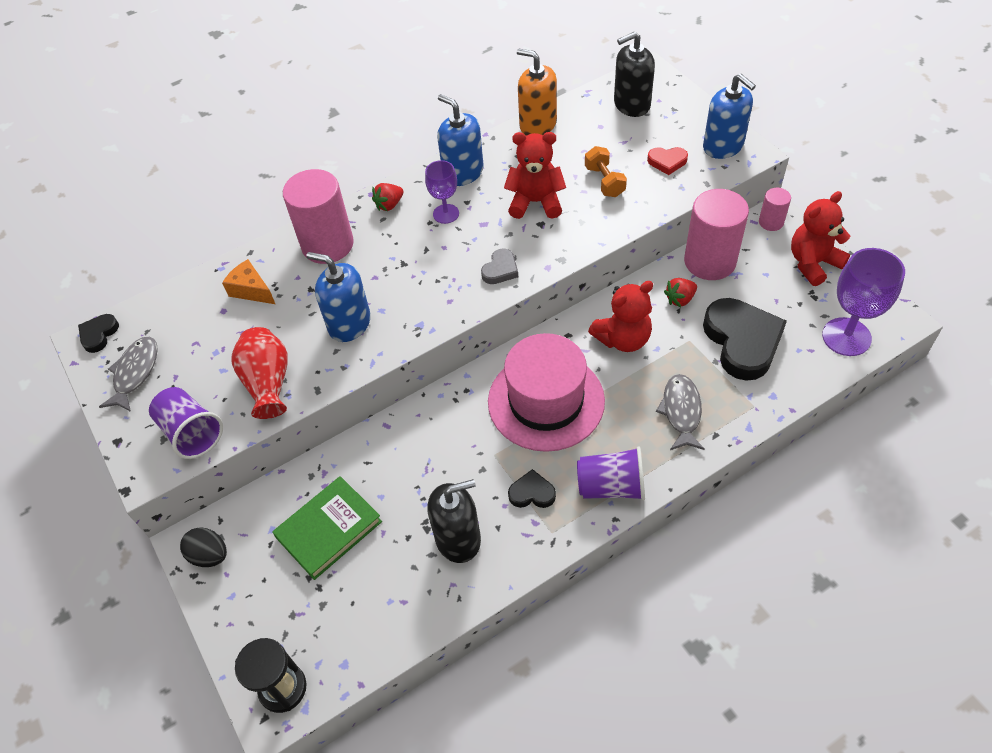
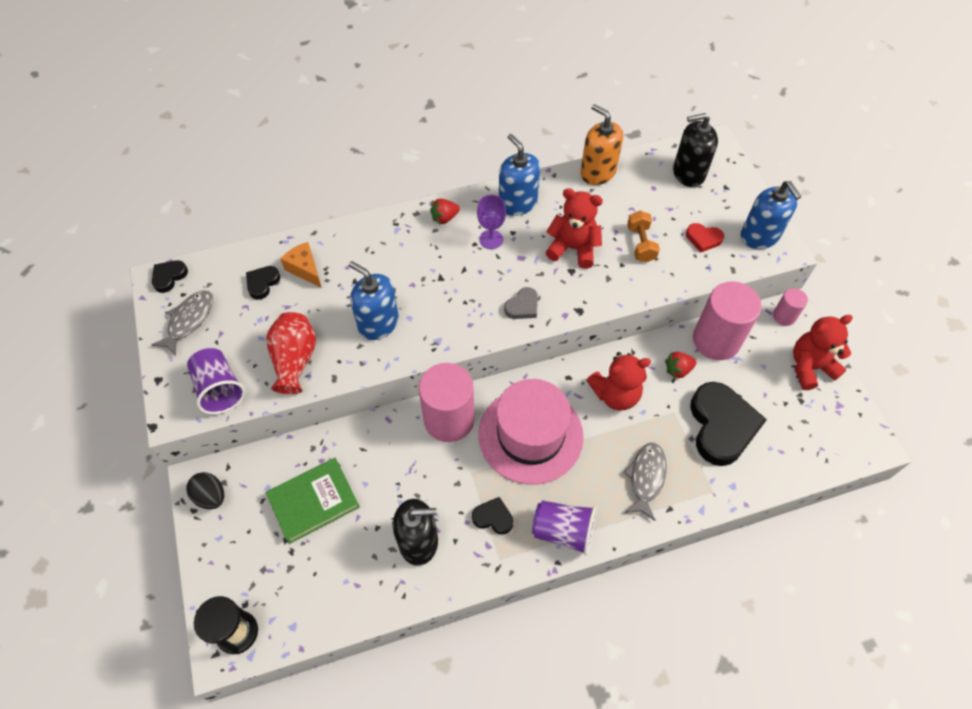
camera: 10 degrees right, 5 degrees up
pink cylinder [283,169,354,264] -> pink cylinder moved to [419,363,474,442]
purple goblet [822,248,905,356] -> none
none -> black heart [246,266,280,300]

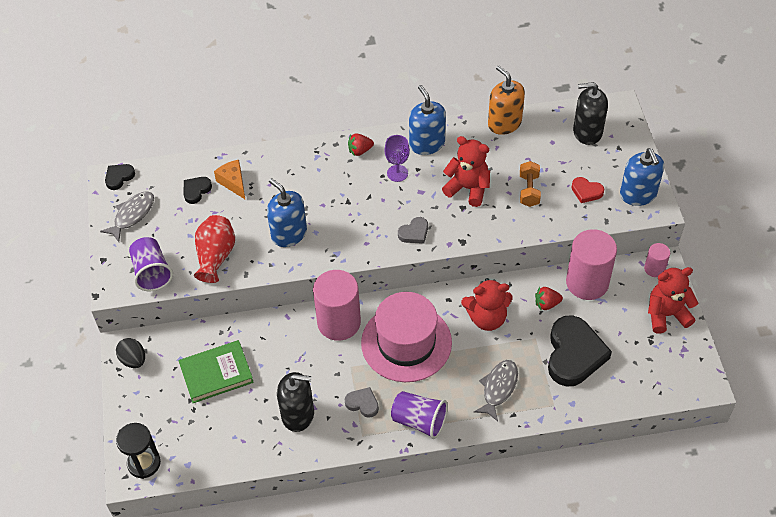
camera: 10 degrees right, 5 degrees down
black heart [472,497,513,535] -> grey heart [345,387,379,418]

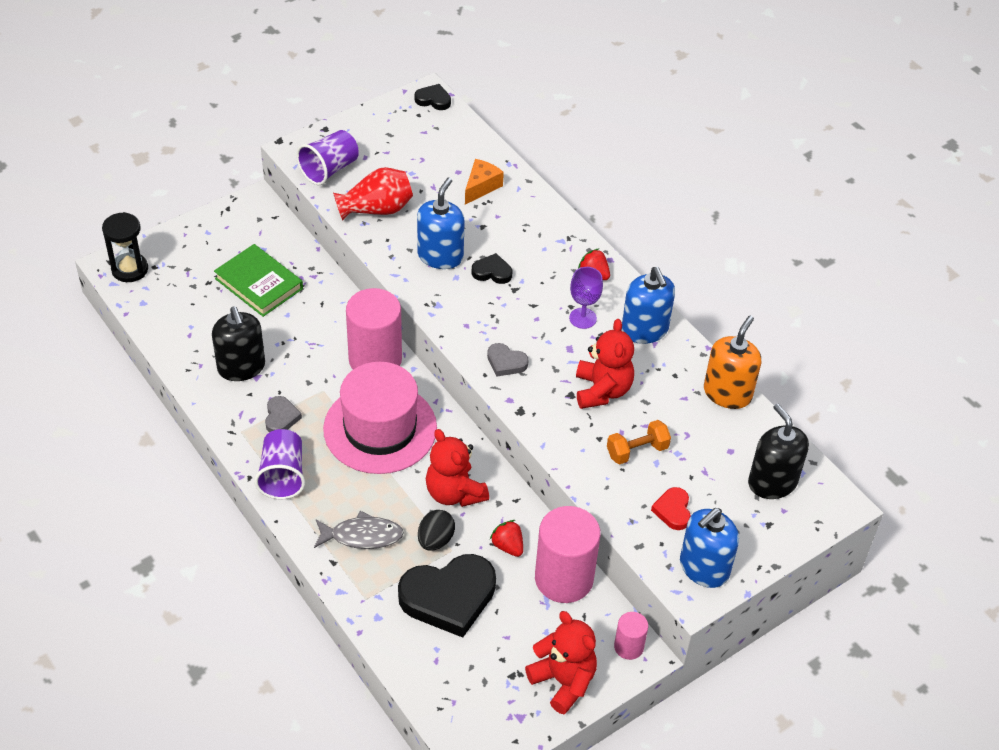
camera: 60 degrees right, 5 degrees down
grey fish [100,191,154,242] -> none
black egg [116,338,145,368] -> black egg moved to [418,510,455,551]
black heart [184,177,212,204] -> black heart moved to [472,253,512,284]
blue soap dispenser [409,85,446,155] -> blue soap dispenser turned 120 degrees clockwise [622,267,675,344]

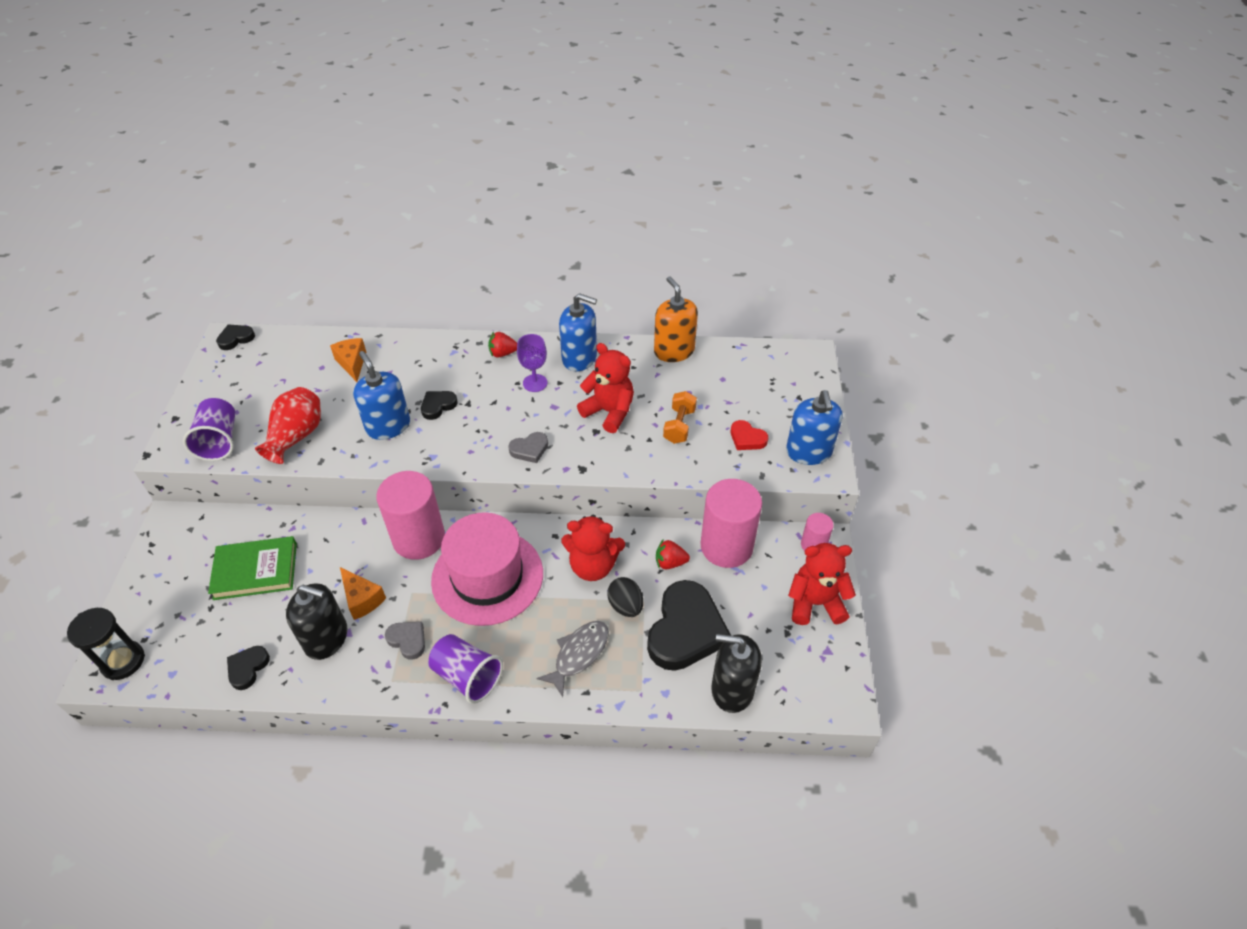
camera: 50 degrees left, 0 degrees up
black soap dispenser [748,404,809,499] -> black soap dispenser moved to [711,634,762,713]
none -> black heart [227,646,270,690]
none -> orange cheese [340,567,386,620]

